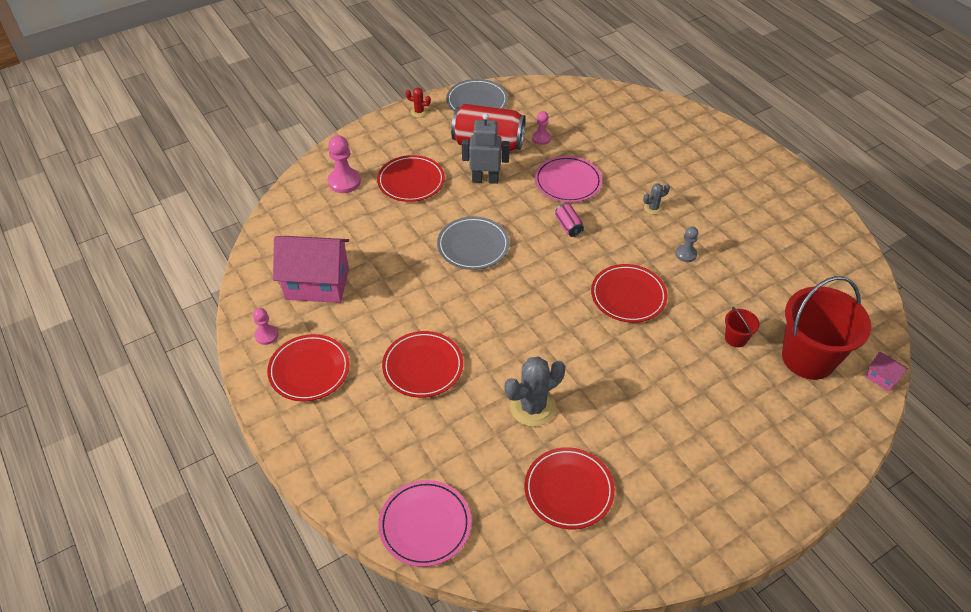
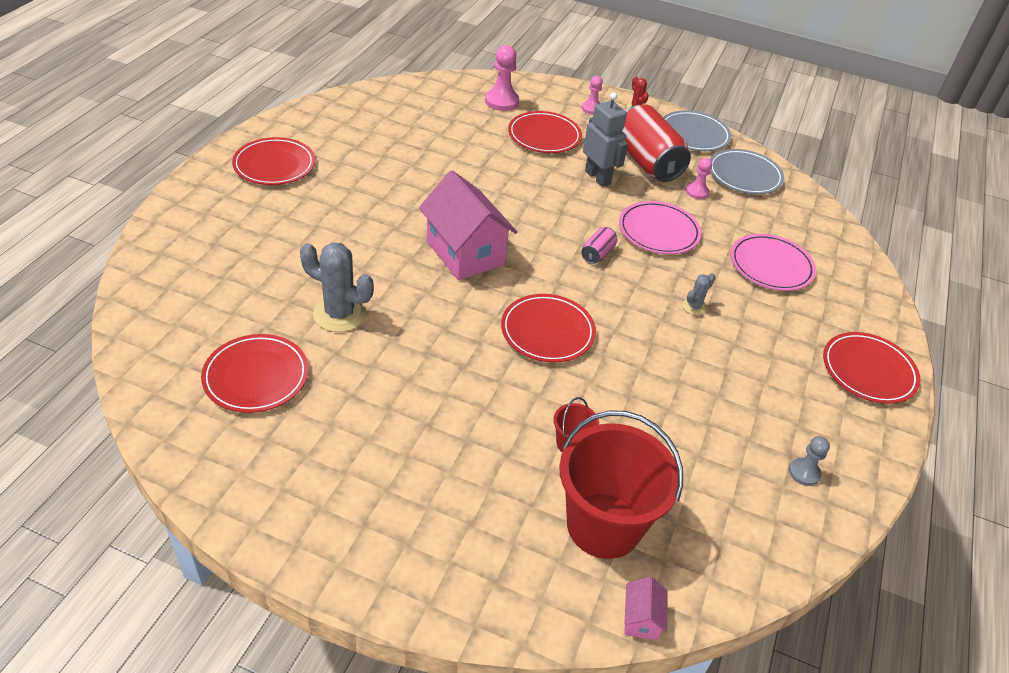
camera: 50 degrees right, 5 degrees down
pink pawn [253,308,278,345] -> pink pawn moved to [582,76,603,114]
pink house [273,236,349,303] -> pink house moved to [419,170,517,280]
pink plate [378,480,471,567] -> pink plate moved to [730,234,816,291]
red plate [382,331,463,398] -> red plate moved to [823,332,920,404]
grey plate [437,216,510,270] -> grey plate moved to [710,149,784,194]
grey cactus [643,183,670,215] -> grey cactus turned 75 degrees counterclockwise [683,273,715,315]
grey pawn [676,226,698,262] -> grey pawn moved to [789,436,830,486]

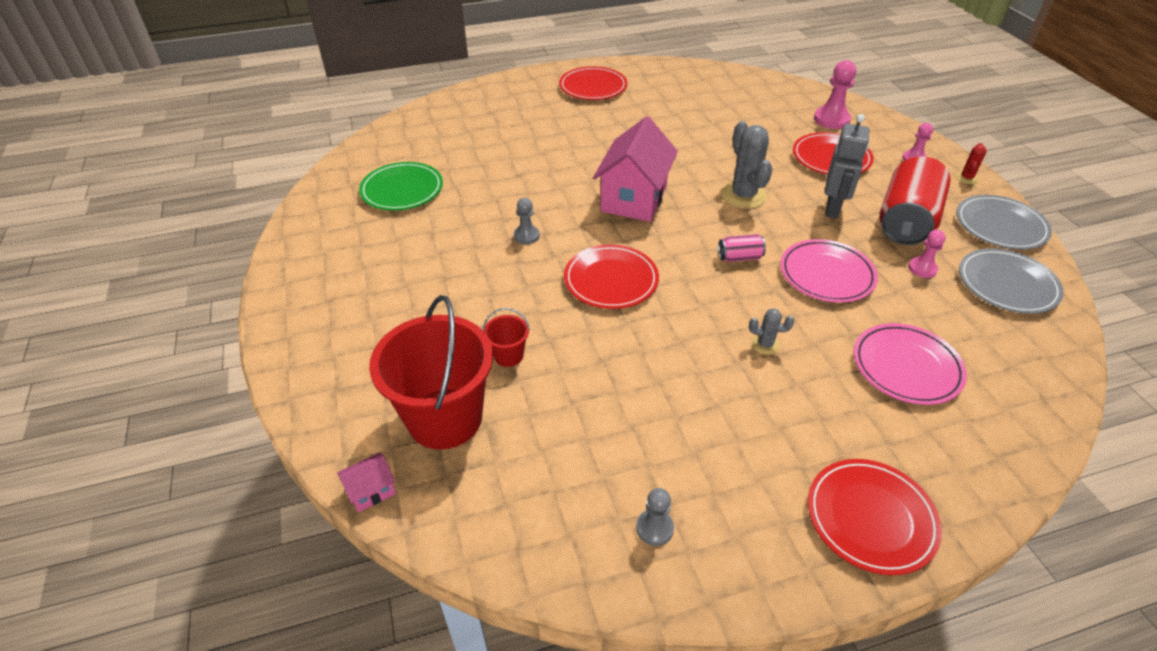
camera: 55 degrees right, 0 degrees up
red plate [201,334,309,413] -> green plate [359,162,443,211]
grey cactus [300,242,374,332] -> grey cactus moved to [721,121,772,209]
none -> grey pawn [514,198,540,244]

